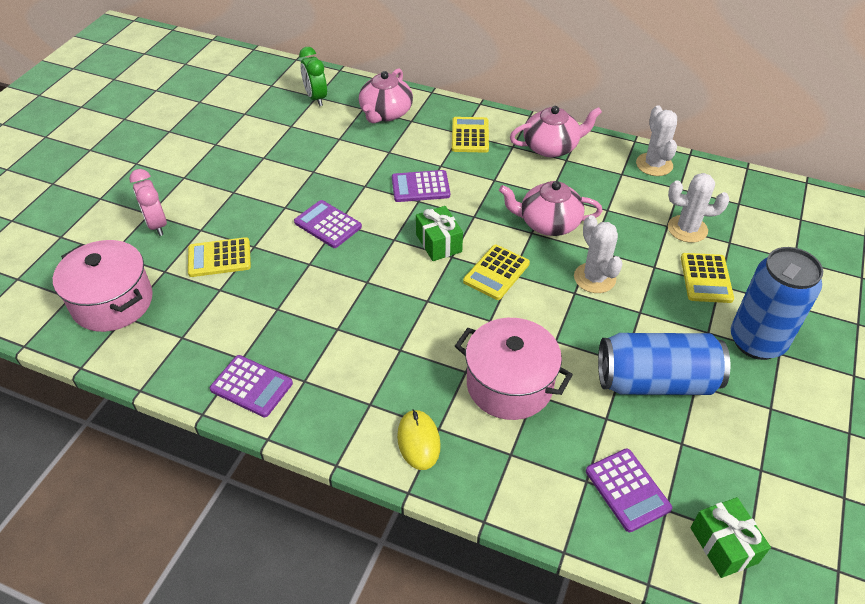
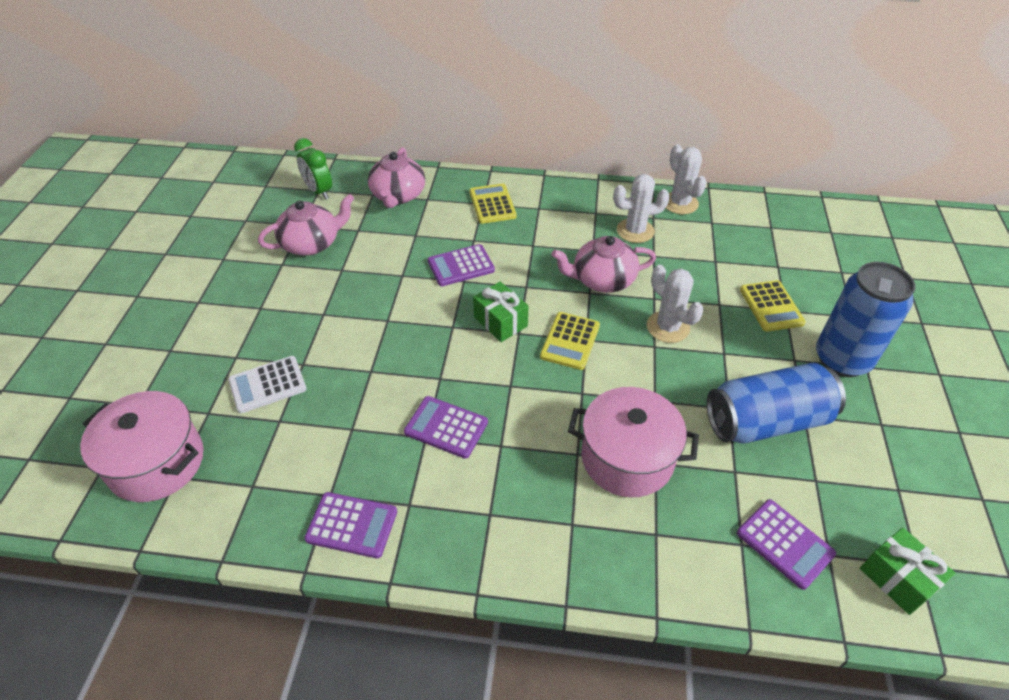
camera: 15 degrees left, 0 degrees up
pink clock [129,169,167,236] -> none
yellow calculator [188,237,251,277] -> white calculator [228,356,307,413]
purple calculator [294,200,362,248] -> purple calculator moved to [404,396,488,459]
yellow mouse [397,409,441,470] -> none
pink teapot [510,106,602,157] -> pink teapot moved to [258,194,355,255]
white cactus [668,173,729,243] -> white cactus moved to [613,174,670,243]

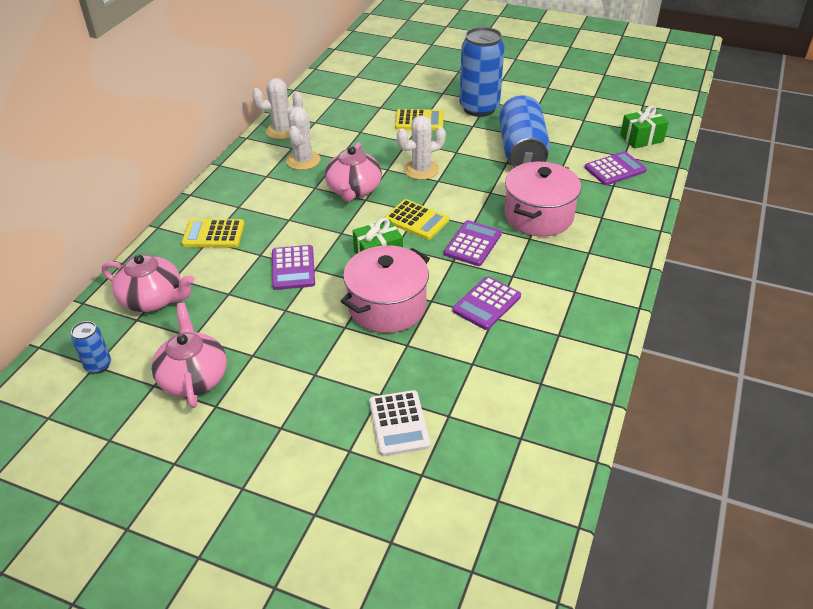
camera: 75 degrees left, 5 degrees down
pink pot [80,391,204,502] -> pink pot moved to [341,245,430,333]
green clock [294,138,332,200] -> blue can [71,321,111,374]
purple calculator [304,492,397,558] -> purple calculator moved to [444,220,502,266]

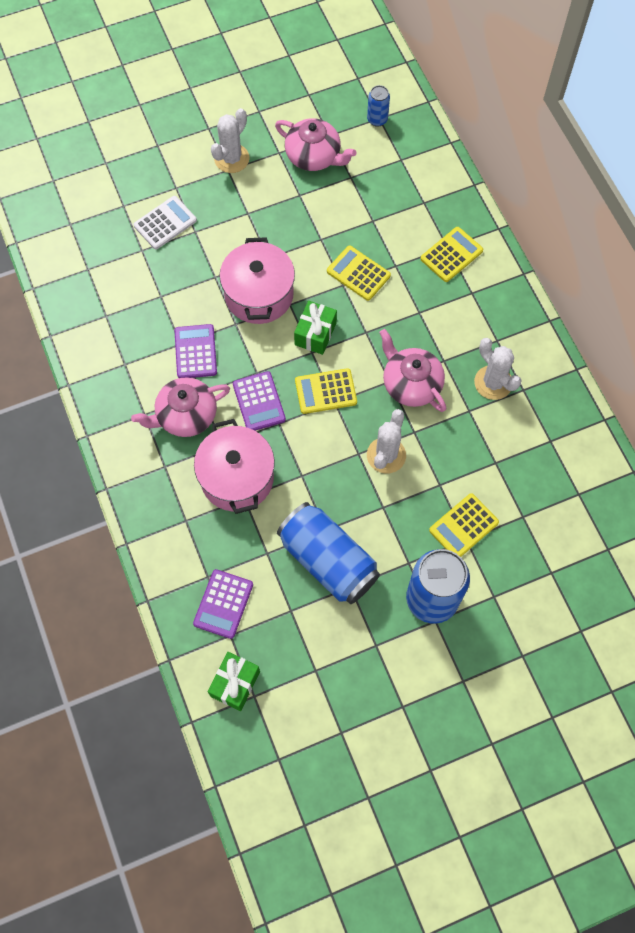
camera: 135 degrees right, 25 degrees up
pink teapot [102,254,194,312] -> pink teapot moved to [131,377,230,437]
white cactus [252,78,303,139] -> white cactus moved to [211,108,249,173]
purple calculator [272,245,315,290] -> yellow calculator [327,246,391,301]
white calculator [369,390,431,456] -> white calculator turned 105 degrees clockwise [134,196,197,249]

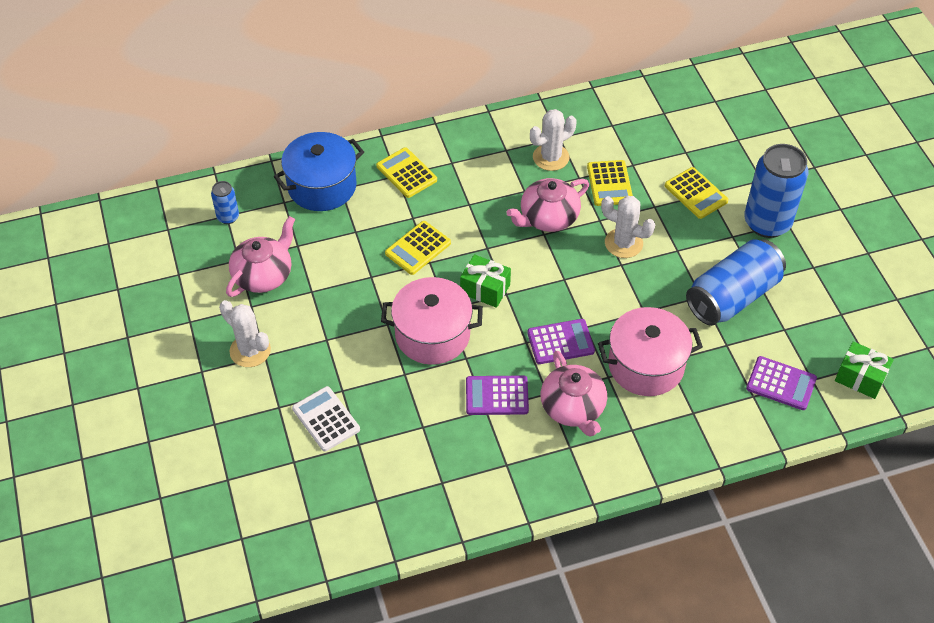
camera: 85 degrees left, 15 degrees down
yellow calculator [295,368,357,414] -> yellow calculator moved to [587,160,633,206]
none -> blue pot [274,132,364,211]

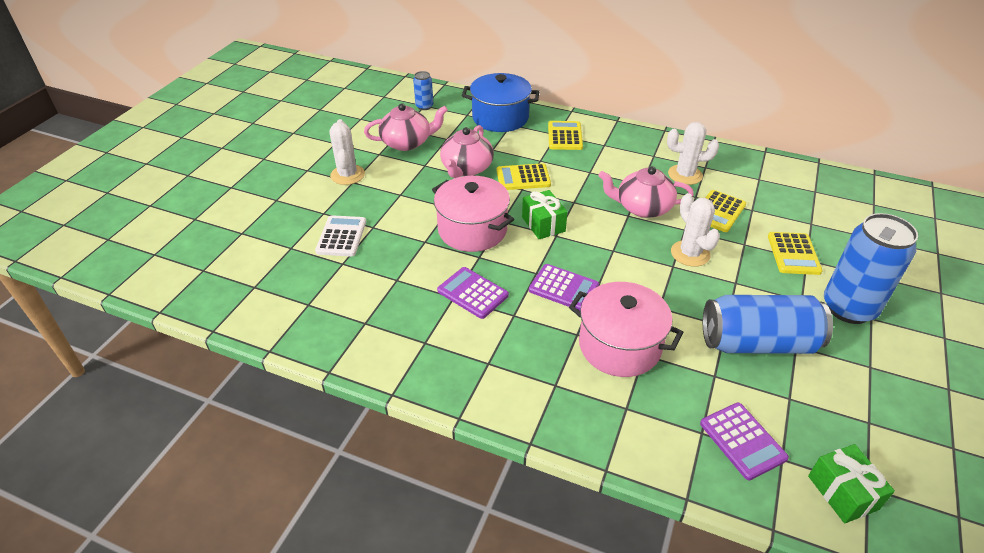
camera: 40 degrees right, 10 degrees down
pink teapot [540,351,607,437] -> pink teapot moved to [440,125,494,178]

